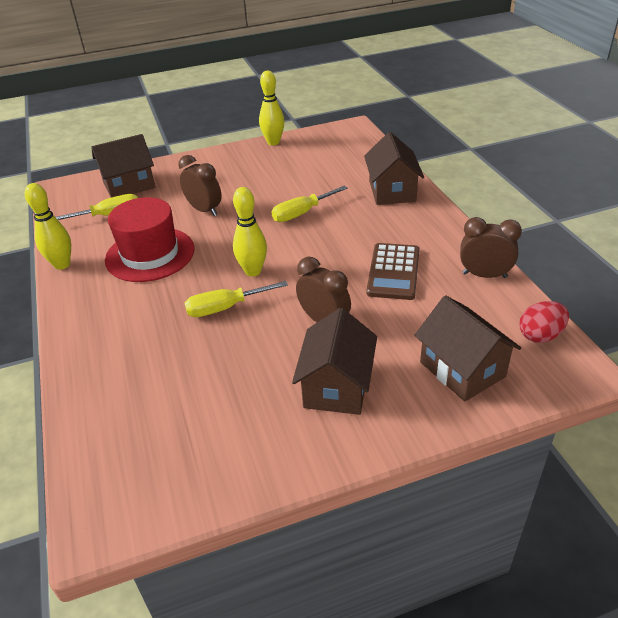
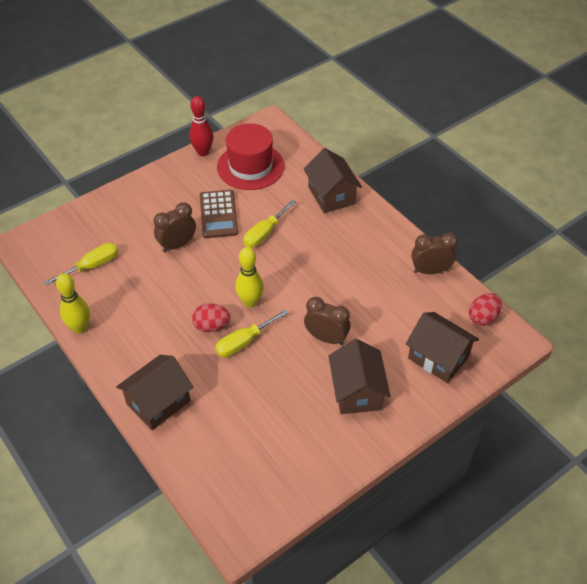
camera: 20 degrees left, 10 degrees up
brown house [91,134,155,198] -> brown house moved to [116,355,194,430]
red hat [105,197,195,282] -> red hat moved to [217,124,284,190]
brown clock [178,155,222,216] -> brown clock turned 60 degrees counterclockwise [154,202,196,252]
yellow bowling pin [259,70,285,145] -> red bowling pin [189,96,213,156]
brown calculator [366,243,419,300] -> brown calculator moved to [200,190,238,238]
none -> red egg [192,304,230,332]

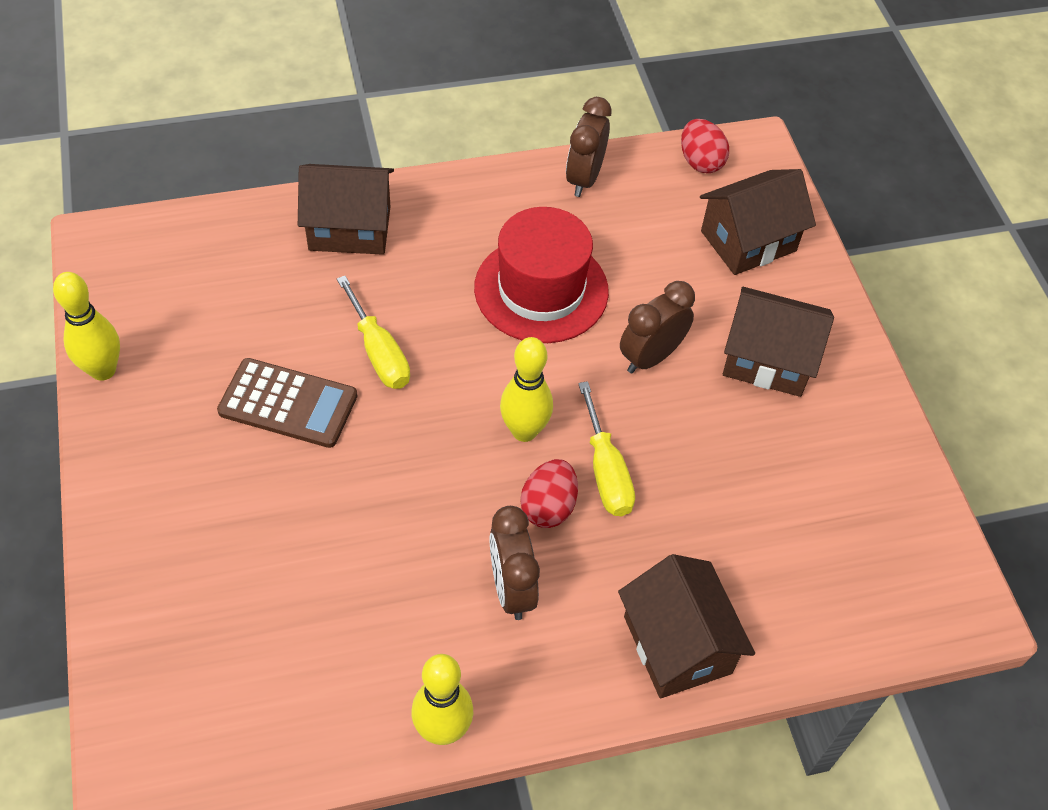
camera: 70 degrees left, 5 degrees up
yellow screwdriver [44,243,118,286] -> none
brown clock [154,202,196,252] -> brown clock moved to [490,506,540,620]
red bowling pin [189,96,213,156] -> yellow bowling pin [53,272,120,381]
red hat [217,124,284,190] -> red hat moved to [474,207,609,343]

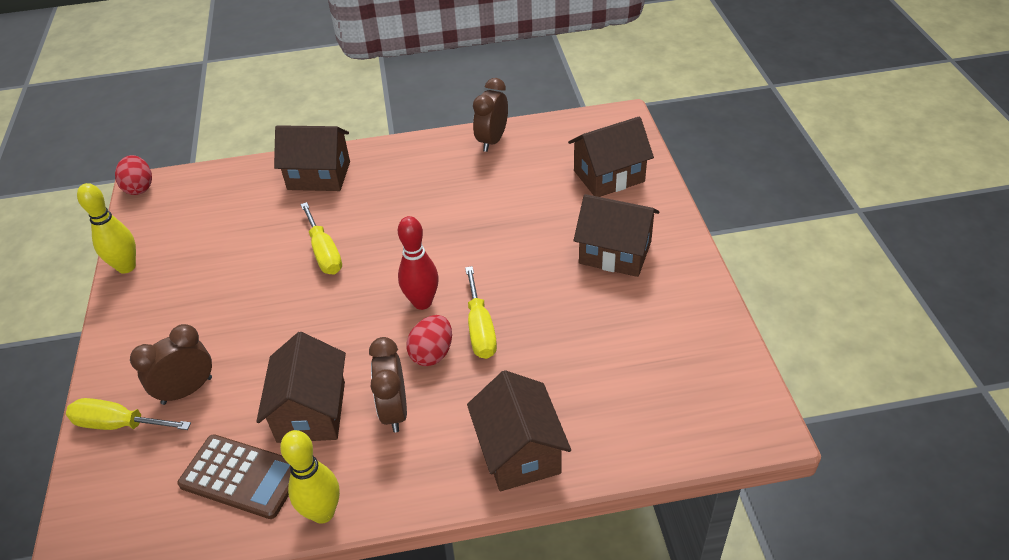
camera: 10 degrees right, 10 degrees down
brown calculator [217,358,358,448] -> brown calculator moved to [178,434,291,519]
red hat [474,207,609,343] -> none
yellow bowling pin [500,337,553,442] -> red bowling pin [398,216,439,310]
brown clock [620,281,695,374] -> brown clock moved to [130,324,212,405]
red egg [681,119,729,173] -> red egg moved to [115,155,152,195]
none -> yellow screwdriver [66,398,191,430]
none -> brown house [256,332,346,443]

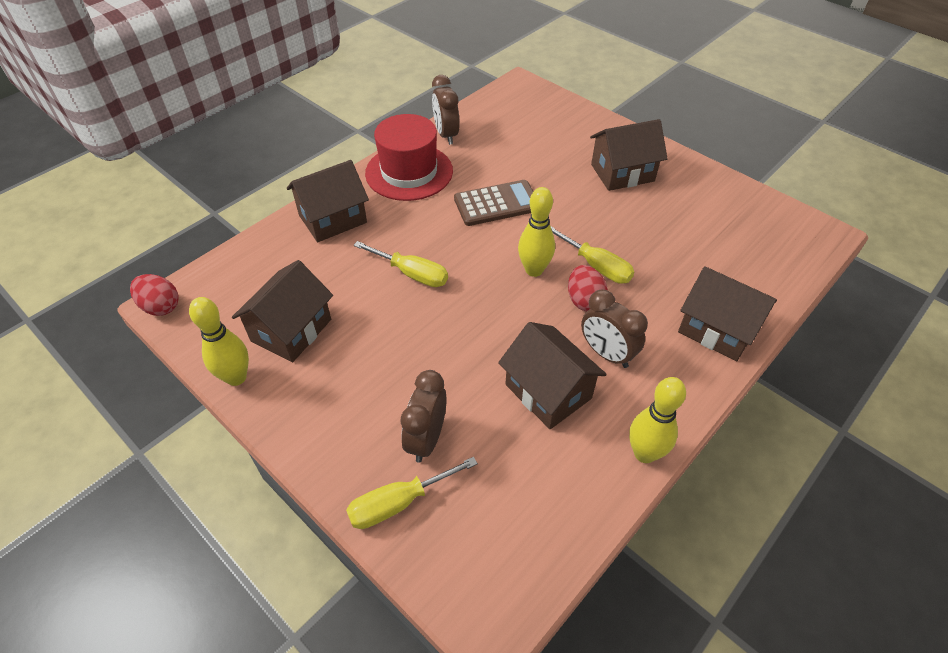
camera: 40 degrees left, 5 degrees up
brown calculator [178,434,291,519] -> brown calculator moved to [454,180,534,226]
red bowling pin [398,216,439,310] -> yellow bowling pin [518,187,555,277]
brown house [568,116,654,197] -> brown house moved to [232,260,333,362]
none -> red hat [365,114,453,201]

